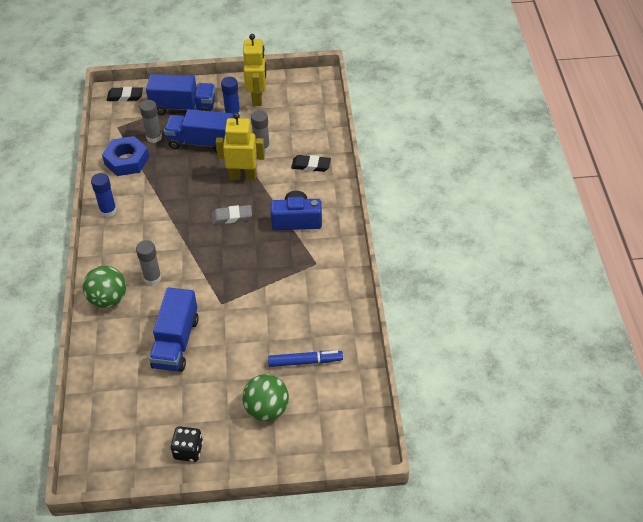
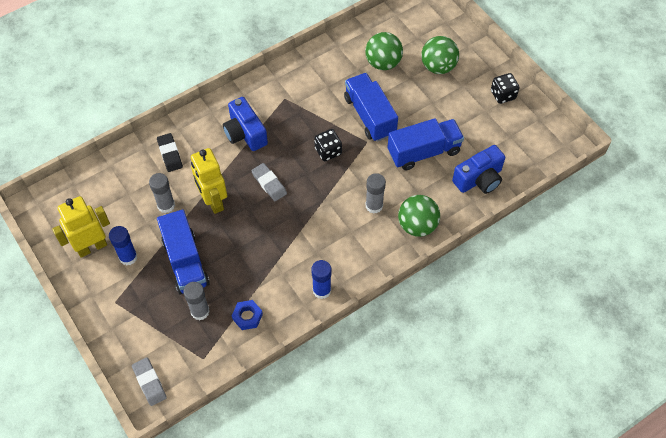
camera: 120 degrees left, 10 degrees up
blue nut [102,136,149,176] -> blue nut [232,300,263,330], size x0.58
black eraser [107,87,143,101] -> grey eraser [132,358,167,406]
blue truck [146,74,215,115] -> blue truck moved to [344,73,398,142]
blue marker [268,351,343,367] -> green ball [365,32,403,70]
none -> black dice [314,129,342,161]
none -> blue camera [452,145,505,194]

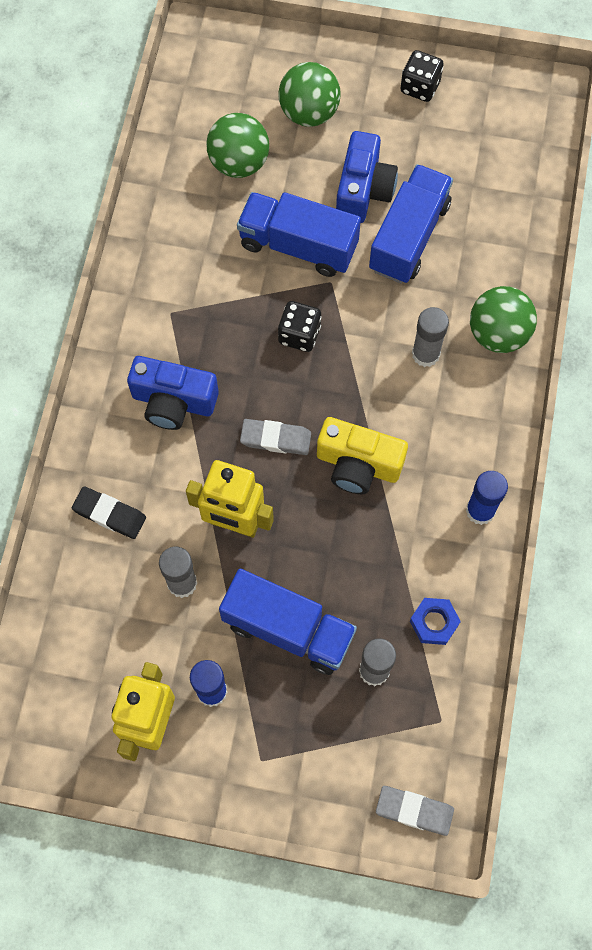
camera: 45 degrees left, 10 degrees up
blue camera [452,145,505,194] -> blue camera moved to [336,131,398,223]
none -> yellow camera [317,417,408,494]

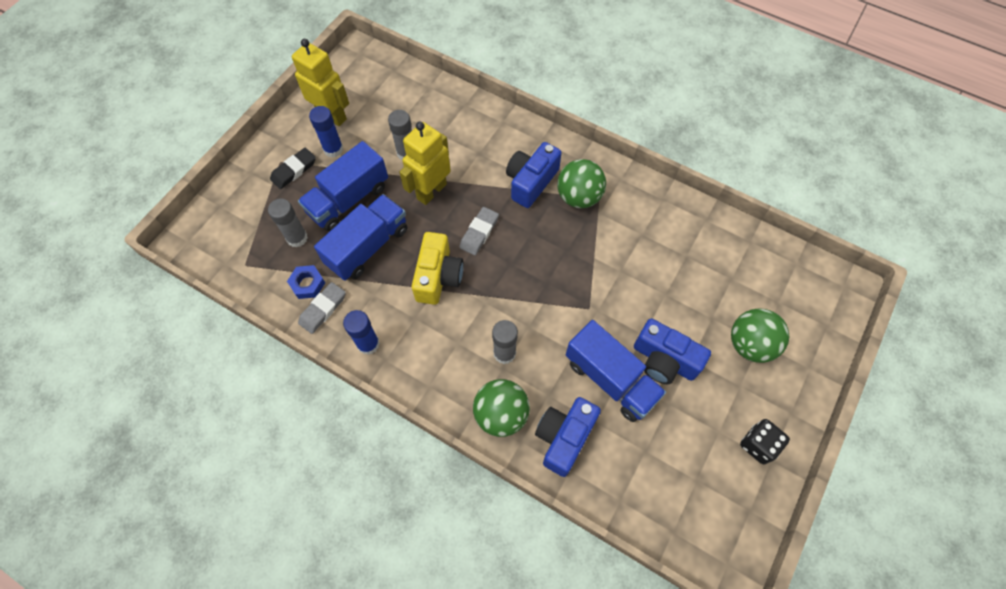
camera: 110 degrees right, 5 degrees down
black eraser [72,486,146,539] -> black eraser moved to [270,148,316,189]
green ball [206,113,269,178] -> green ball moved to [557,159,606,208]
blue truck [237,192,361,277] -> blue truck moved to [314,194,408,281]
black dice [278,301,321,352] -> none
yellow camera [317,417,408,494] -> yellow camera turned 150 degrees clockwise [412,232,463,305]
grey eraser [376,786,454,836] -> grey eraser moved to [298,282,346,334]
none -> blue camera [535,397,601,477]

